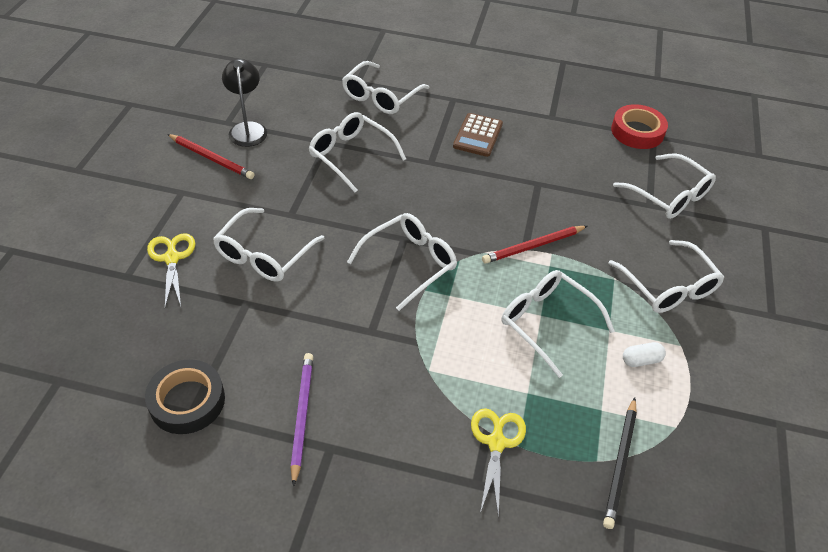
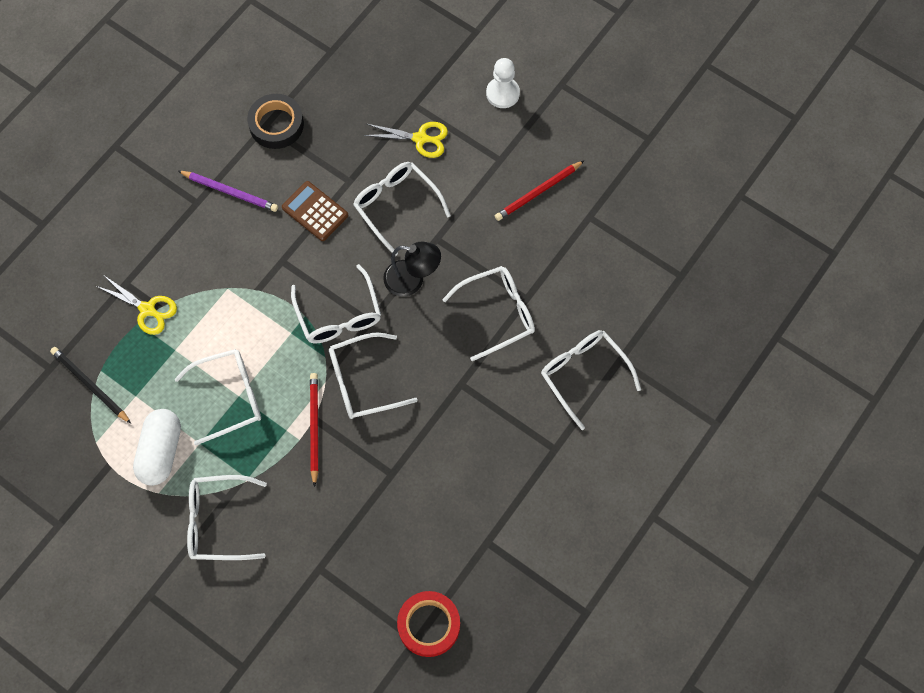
camera: 115 degrees right, 20 degrees up
black lamp [222,59,267,147] -> black lamp moved to [383,242,441,297]
brown calculator [453,113,503,157] -> brown calculator moved to [282,181,348,241]
white glasses [613,153,716,219] -> white glasses moved to [329,333,418,419]
white capsule [623,342,666,367] -> white capsule [133,409,181,486], size x2.04
none -> white pawn [486,58,520,108]

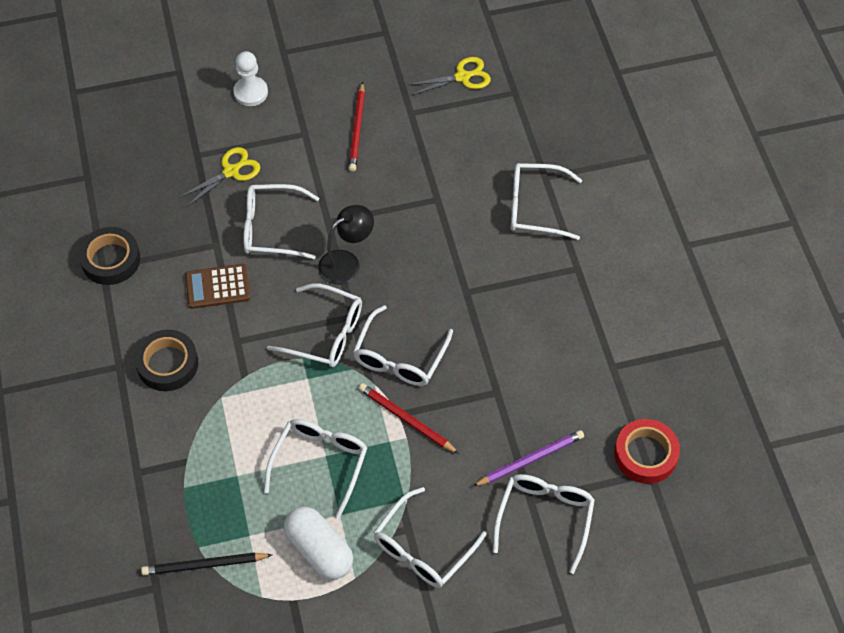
camera: 50 degrees left, 10 degrees down
yellow scissors [97,276,177,335] -> yellow scissors moved to [408,57,491,95]
purple pencil [178,171,278,212] -> purple pencil moved to [473,430,584,486]
white glasses [442,266,535,361] -> white glasses moved to [493,474,595,574]
none -> black tape [135,330,198,391]

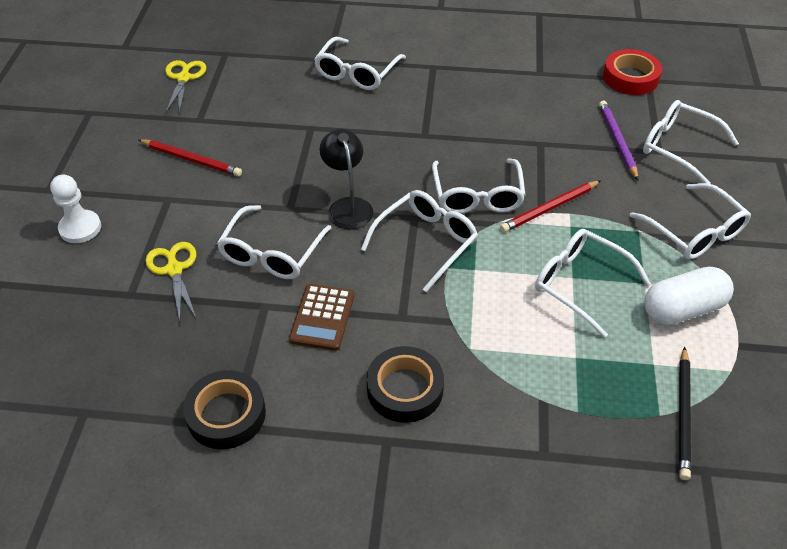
camera: 70 degrees left, 10 degrees down
white glasses [353,305,453,386] -> white glasses turned 45 degrees clockwise [432,158,526,214]

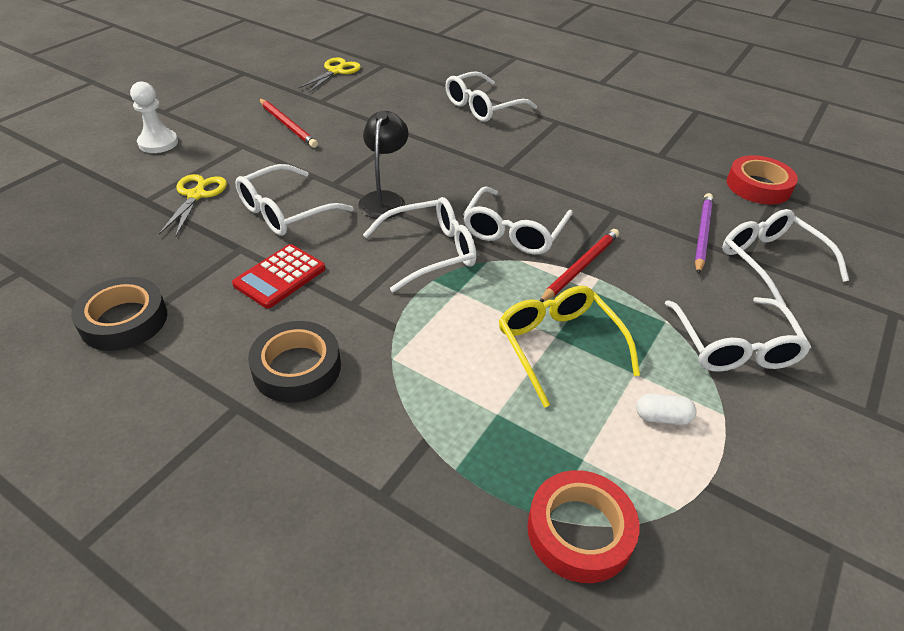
camera: 25 degrees right, 5 degrees down
brown calculator [289,284,354,351] -> red calculator [232,244,325,308]
red pencil [500,180,601,232] -> red pencil turned 135 degrees clockwise [540,229,619,302]
white glasses [535,229,651,338] -> yellow glasses [499,286,640,408]
white capsule [644,267,734,325] -> white capsule [636,394,697,425], size x0.49
black pencil [679,347,691,480] -> red tape [527,470,640,583]

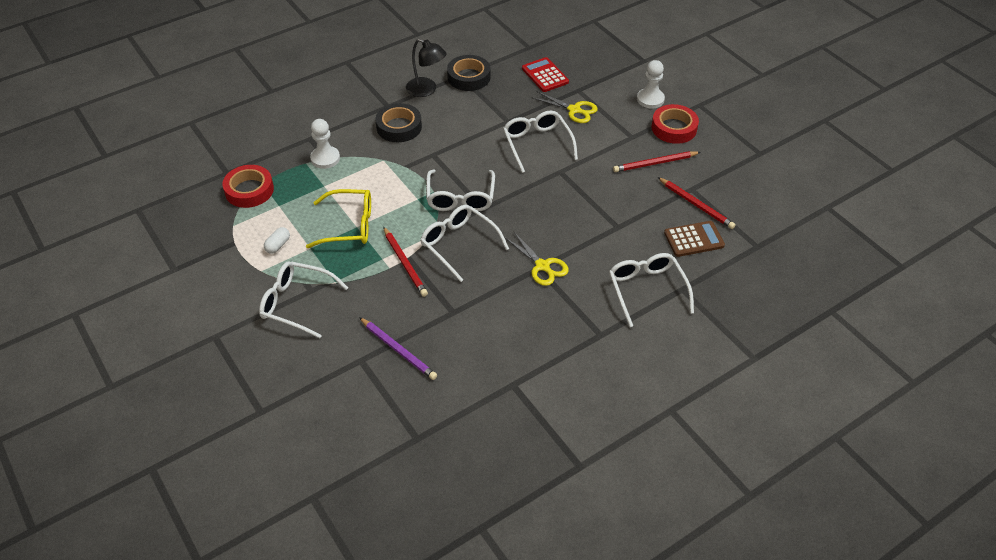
camera: 115 degrees right, 5 degrees up
red calculator [232,244,325,308] -> red calculator moved to [522,57,569,92]
yellow scissors [299,57,361,92] -> yellow scissors moved to [504,232,569,286]
black lamp [358,111,409,219] -> black lamp moved to [406,39,447,97]
white glasses [722,209,849,305] -> none
red tape [727,155,798,205] -> red tape moved to [652,104,699,144]
none -> white pawn [310,119,340,169]
none -> red pencil [658,177,736,229]
none -> brown calculator [664,221,725,257]

